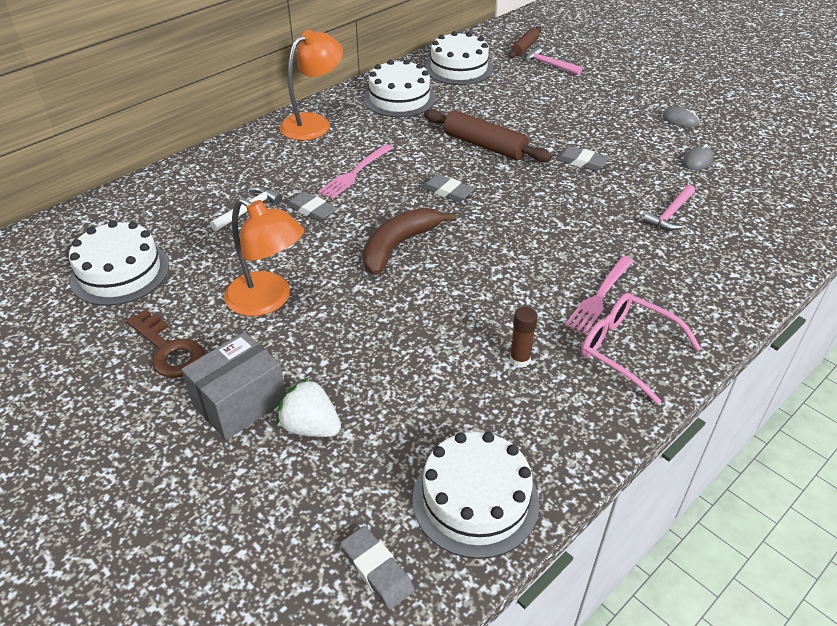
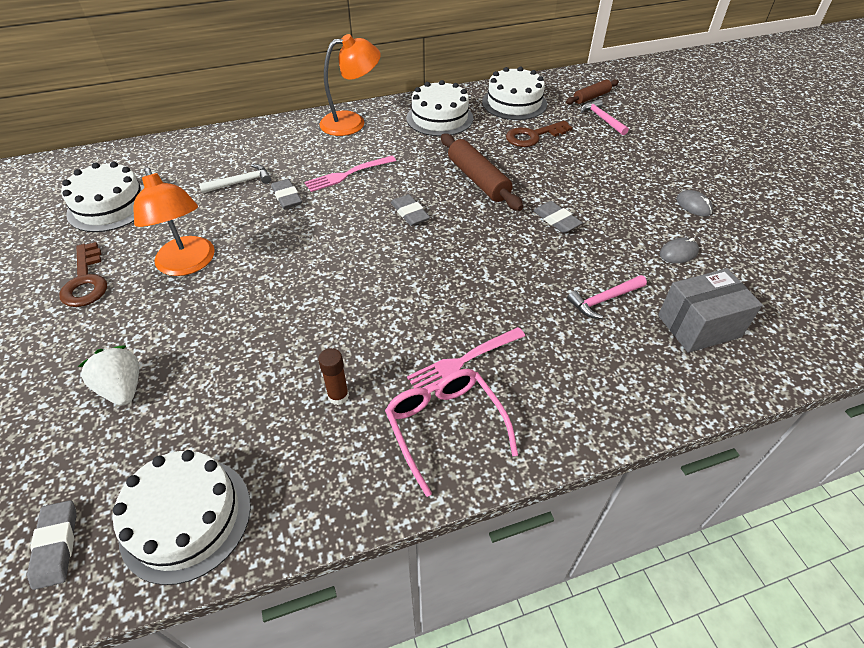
camera: 25 degrees right, 5 degrees up
grey box [181,332,286,440] -> grey box moved to [658,268,763,353]
brown banana [363,208,457,275] -> none
none -> brown key [506,121,572,147]

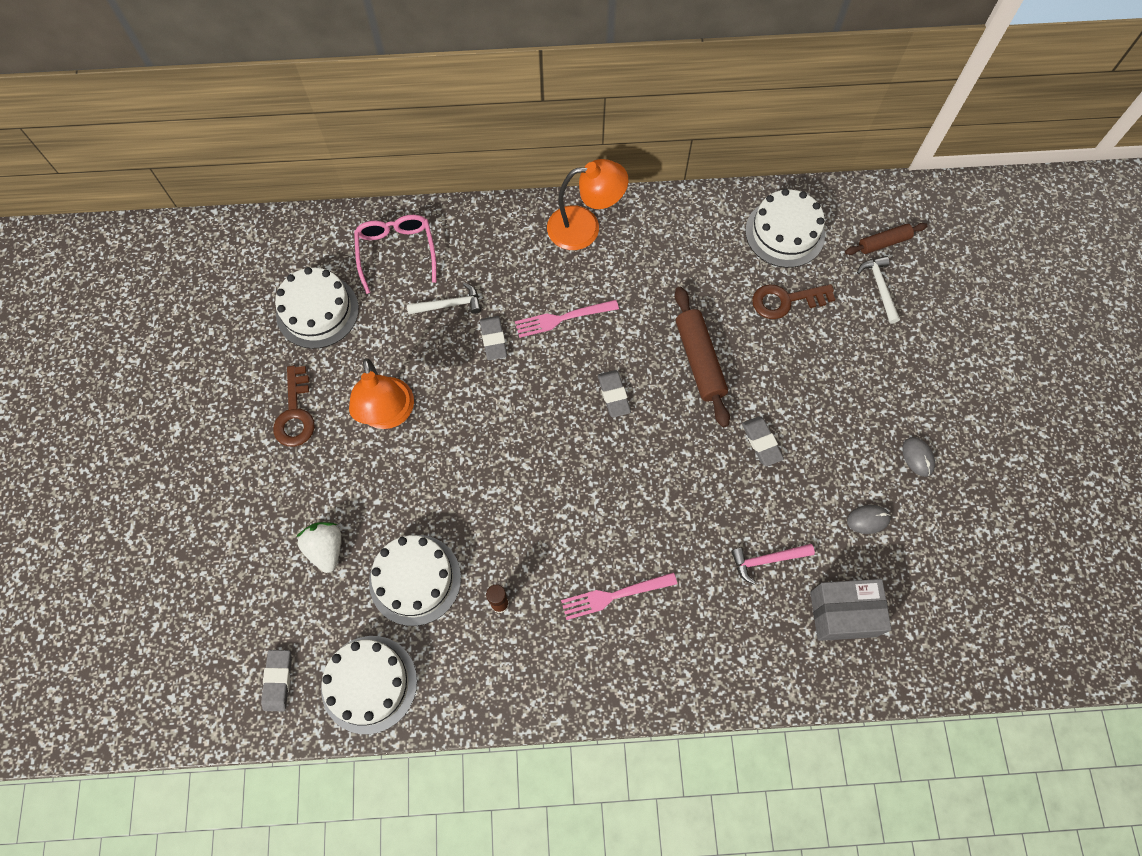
camera: 15 degrees right, 20 degrees up
pink glasses [385,369,518,497] -> pink glasses moved to [354,215,437,294]
white cake [407,80,473,136] -> white cake moved to [369,535,461,626]
pink hammer [581,99,629,135] -> white hammer [857,256,900,324]

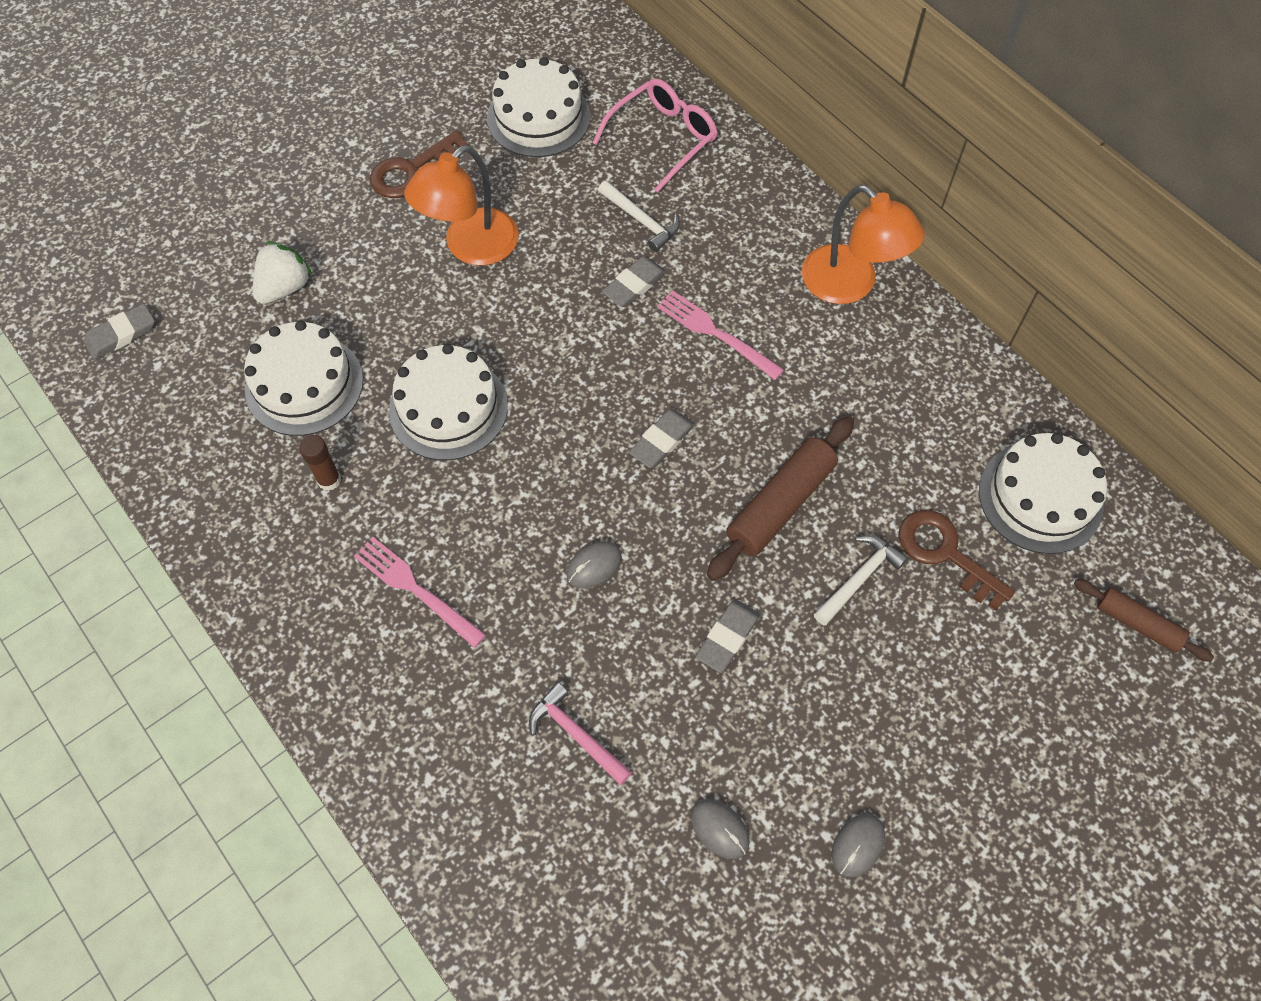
camera: 55 degrees right, 5 degrees down
white cake [321,636,417,734] -> white cake moved to [389,344,508,460]
grey box [810,579,892,641] -> none
white hammer [857,256,900,324] -> white hammer moved to [814,535,908,626]
none -> grey mouse [566,541,622,589]

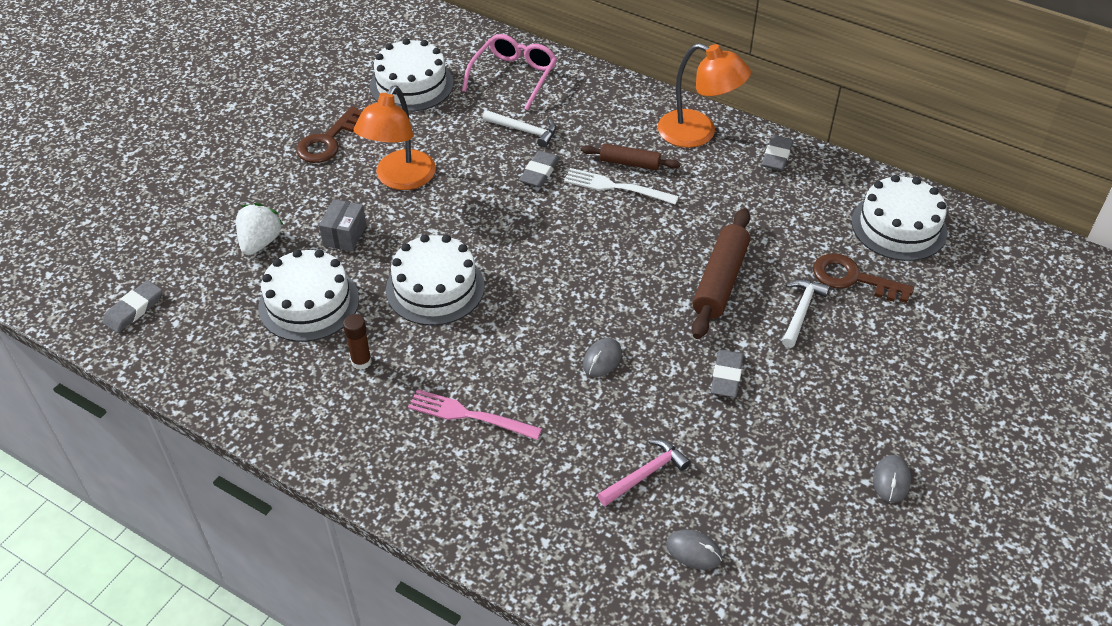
camera: 20 degrees left, 15 degrees down
pink hammer [529,682,632,785] -> pink hammer turned 120 degrees clockwise [598,439,691,506]
grey eraser [629,409,695,468] -> grey eraser moved to [762,135,793,171]
pink fork [657,290,784,380] -> white fork [564,168,679,205]
grey mouse [691,799,750,859] -> grey mouse moved to [666,530,722,570]
brown rolling pin [1074,579,1214,662] -> brown rolling pin moved to [581,144,680,170]
none -> grey box [319,199,366,252]

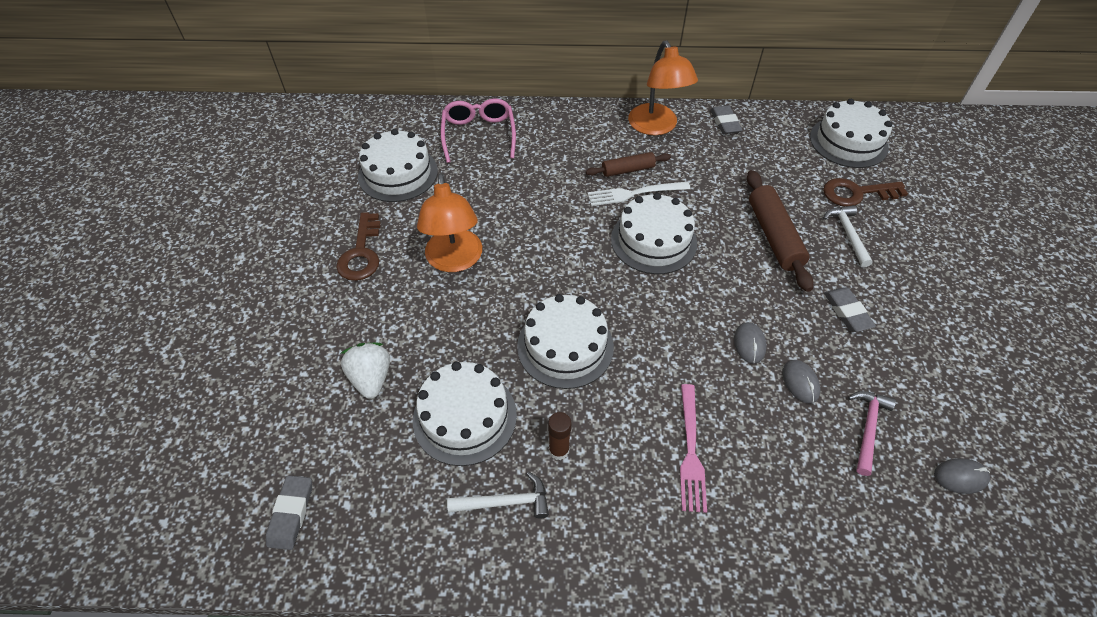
camera: 30 degrees left, 5 degrees up
grey box [319,199,366,252] -> none
pink fork [408,389,542,440] -> pink fork turned 75 degrees counterclockwise [680,384,707,513]
white hammer [482,110,556,148] -> white hammer moved to [447,472,549,519]
grey eraser [519,150,560,187] -> none
orange lamp [658,43,751,148] -> orange lamp turned 75 degrees clockwise [628,41,698,135]
grey mouse [873,455,911,503] -> grey mouse moved to [782,360,820,404]
none -> white cake [611,193,697,274]

